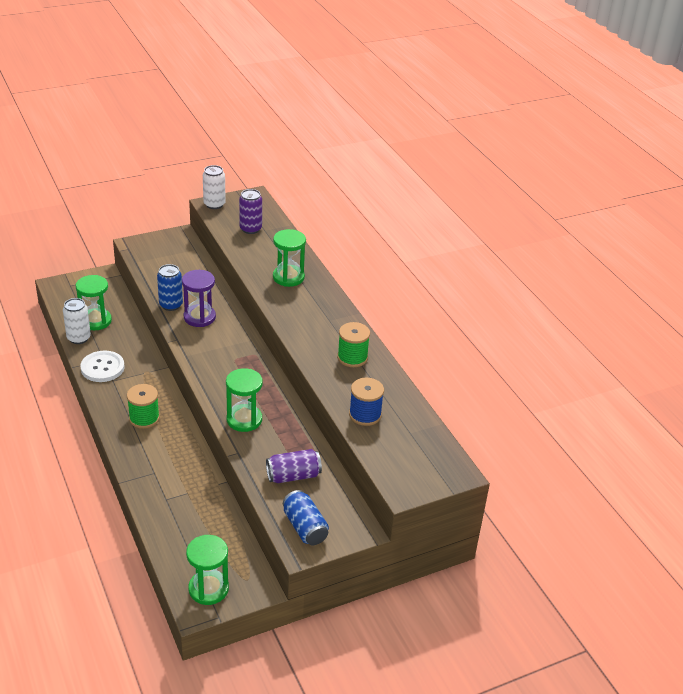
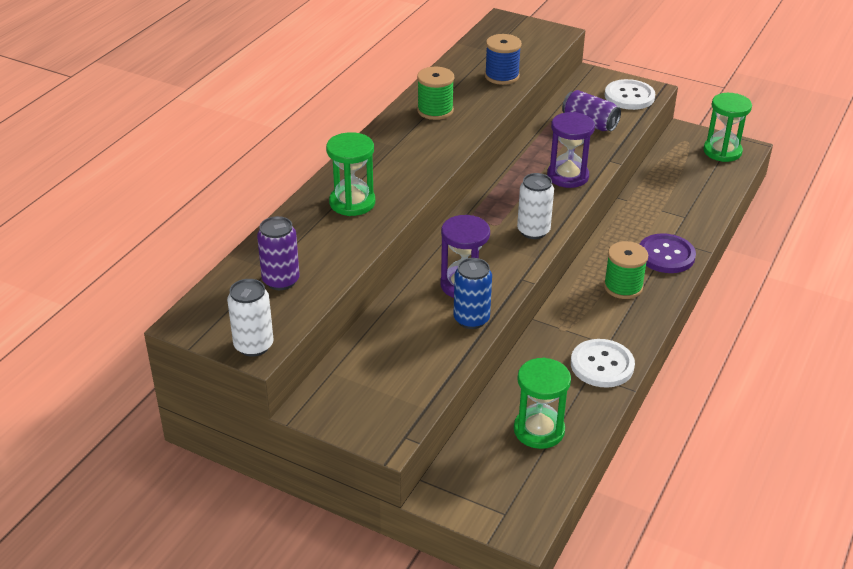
camera: 125 degrees left, 0 degrees up
white can [63,298,91,344] -> white can moved to [517,173,554,239]
green hourglass [226,368,263,432] -> purple hourglass [547,112,595,188]
blue can [283,490,329,545] -> white button [605,79,655,110]
none -> purple button [640,233,696,273]

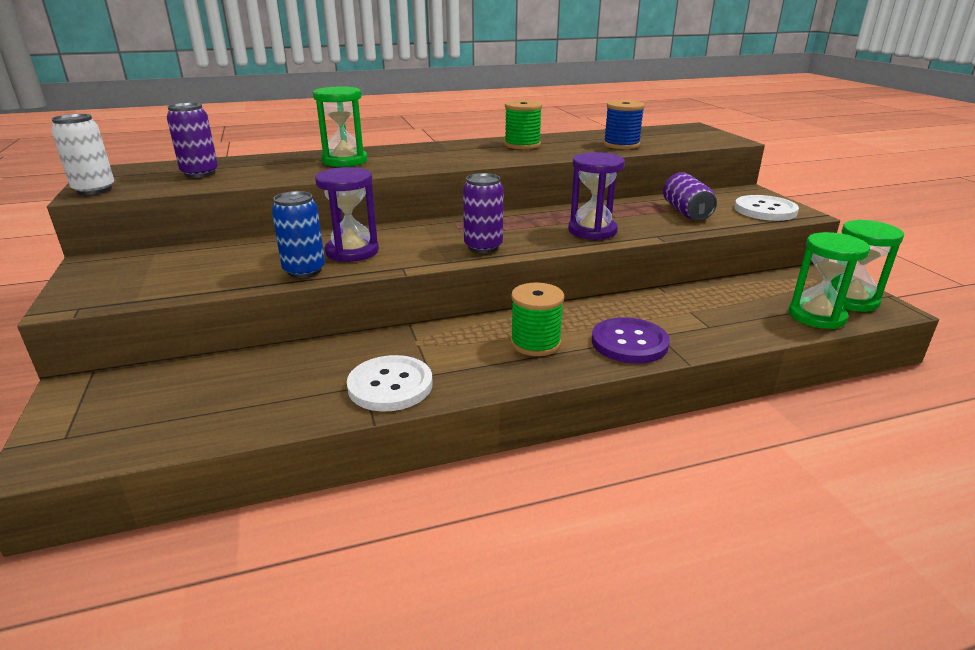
camera: 45 degrees right, 10 degrees down
green hourglass [514,358,571,449] -> green hourglass moved to [788,232,870,329]
white can [517,173,554,239] -> purple can [463,173,504,253]

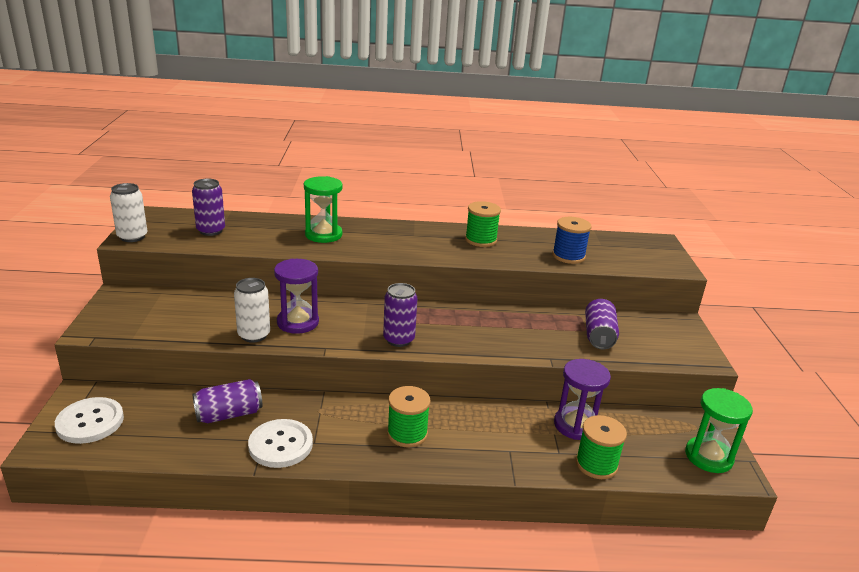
camera: 15 degrees right, 0 degrees up
blue can [272,191,325,278] -> white can [234,278,270,343]
purple hourglass [568,152,625,240] -> purple hourglass moved to [554,359,611,440]
purple button [592,317,670,364] -> none
white button [734,195,799,221] -> white button moved to [55,397,124,444]
green hourglass [788,232,870,329] -> none
none -> purple can [193,379,262,423]
none -> green spool [575,415,627,479]

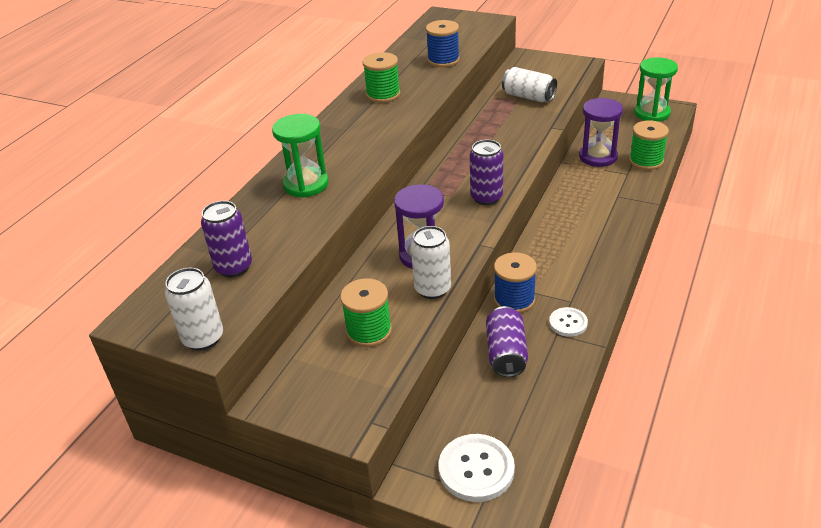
camera: 60 degrees left, 10 degrees up
white button [248,419,313,468] -> white button [549,307,588,337], size x0.59
green spool [387,386,431,447] -> green spool moved to [340,278,392,347]
purple can [585,299,619,349] -> white can [502,67,557,102]
none -> blue spool [494,252,537,313]

